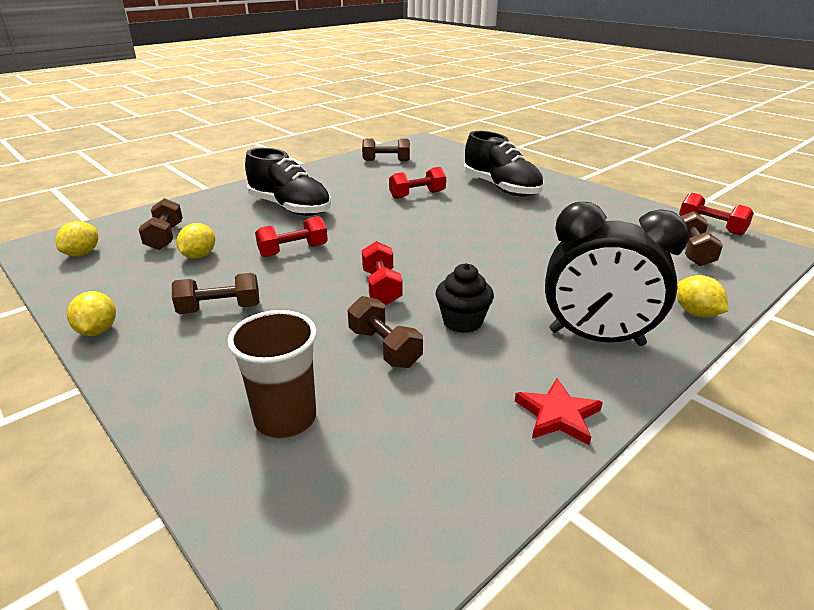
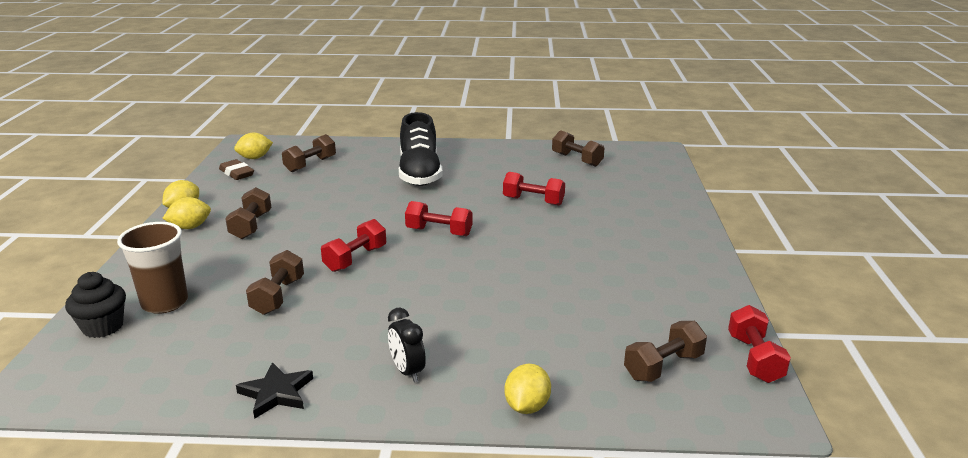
camera: 45 degrees right, 5 degrees down
brown dumbbell [172,273,260,314] -> brown dumbbell turned 60 degrees clockwise [225,187,271,239]
yellow lemon [177,223,215,259] -> yellow lemon moved to [162,197,211,229]
red dumbbell [255,216,328,257] -> red dumbbell moved to [405,201,472,236]
black cupcake [436,263,494,333] -> black cupcake moved to [65,272,126,338]
black shoe [464,131,543,196] -> none
red star [515,378,603,445] -> black star [236,362,313,419]
black clock [545,202,689,346] -> black clock [388,308,426,382], size x0.46
none -> brown eraser [219,159,254,180]

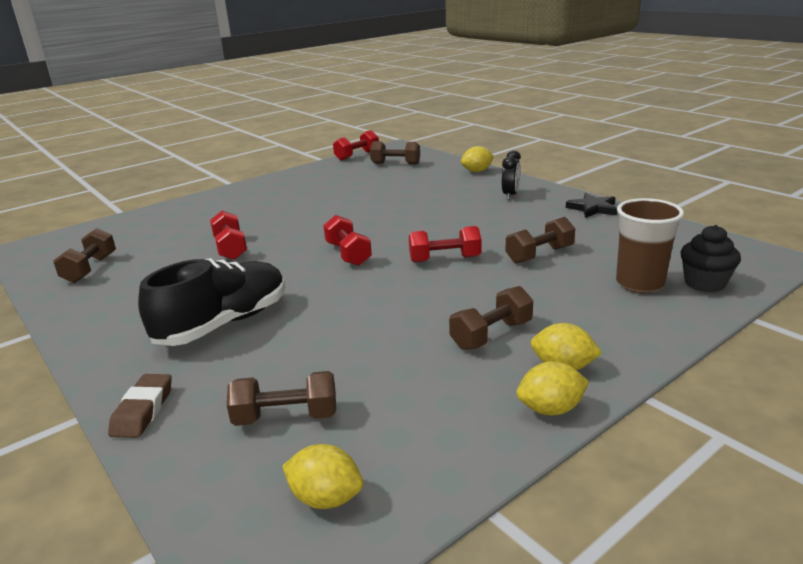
camera: 130 degrees left, 0 degrees up
brown eraser [219,159,254,180] -> brown eraser moved to [108,374,172,438]

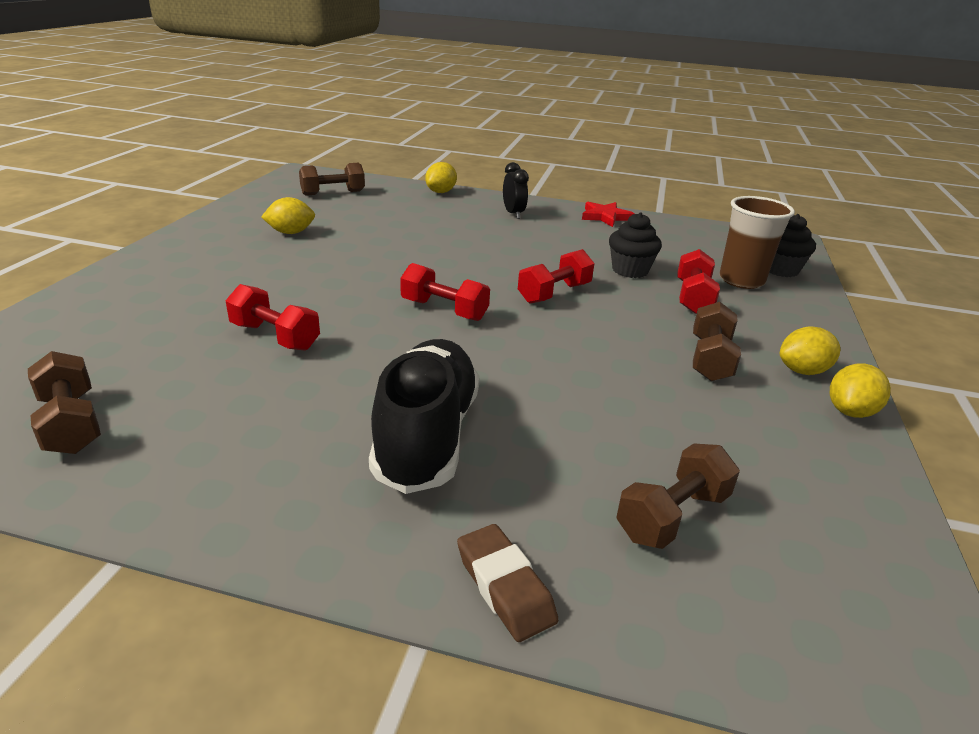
camera: 40 degrees left, 5 degrees up
yellow lemon [282,444,363,509] -> yellow lemon moved to [261,197,315,234]
red dumbbell [333,130,379,161] -> red dumbbell moved to [677,249,720,314]
brown dumbbell [505,217,575,263] -> black cupcake [609,212,662,278]
black star [566,193,617,218] -> red star [582,202,634,227]

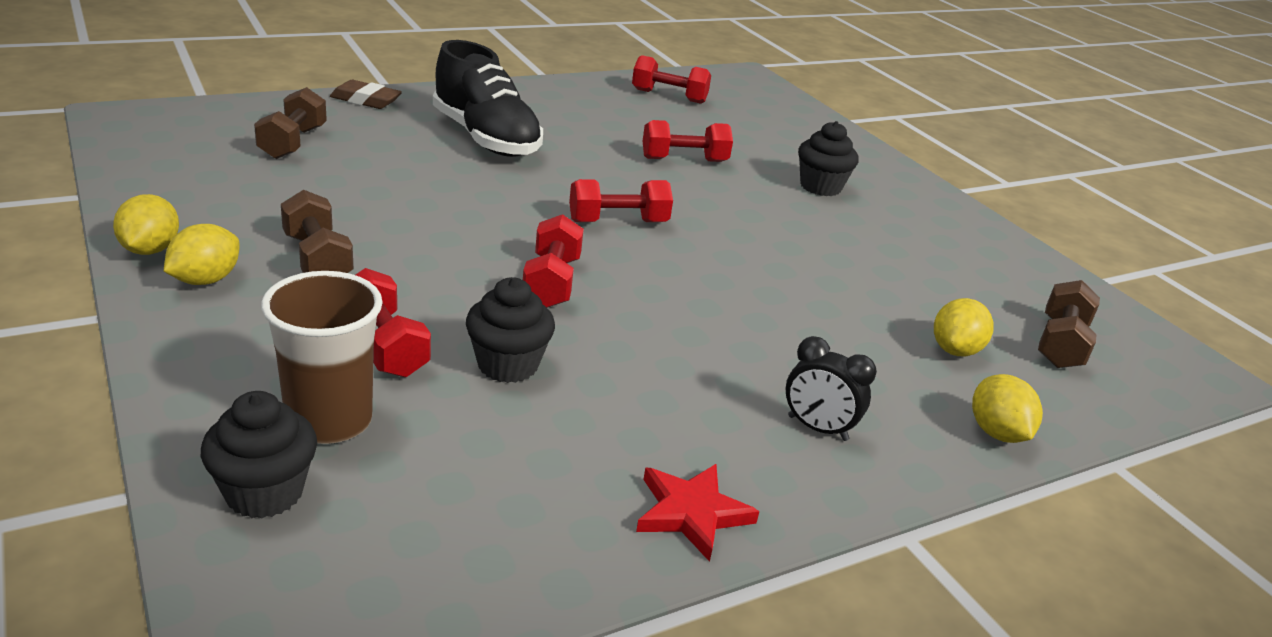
camera: 135 degrees right, 0 degrees up
brown dumbbell [28,351,101,454] -> red dumbbell [632,55,711,104]
yellow lemon [261,197,315,234] -> yellow lemon moved to [934,298,994,356]
none -> black cupcake [798,121,859,196]

